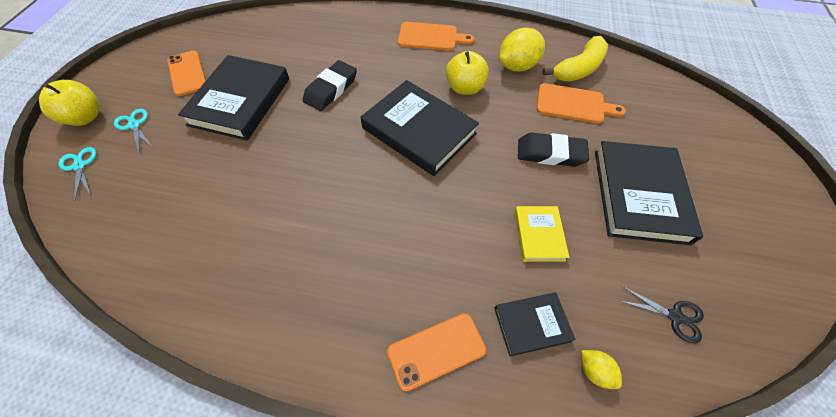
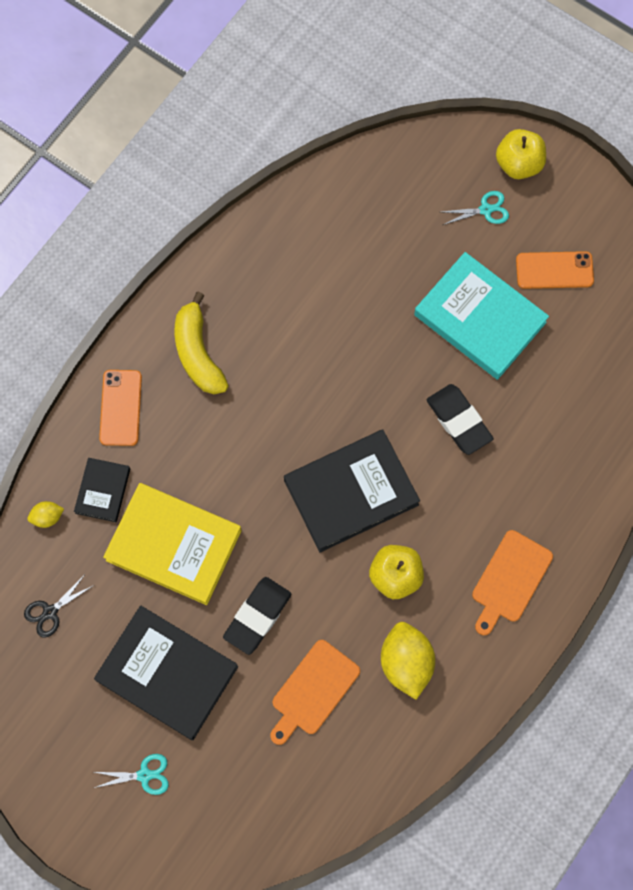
camera: 115 degrees right, 15 degrees up
turquoise scissors [58,147,97,200] -> turquoise scissors moved to [94,754,169,795]
black book [178,55,289,141] -> turquoise book [414,252,549,380]
yellow book [514,206,569,262] -> yellow book [103,483,242,605], size x1.94
yellow banana [543,36,608,82] -> yellow banana moved to [175,292,229,394]

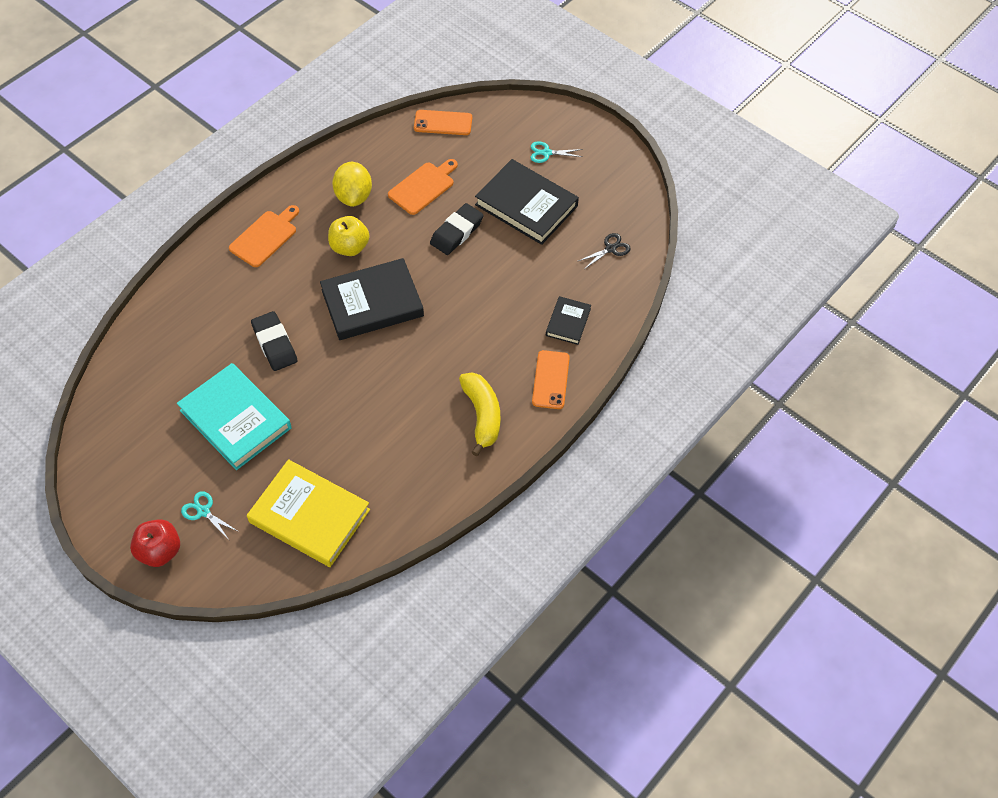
camera: 175 degrees left, 15 degrees down
yellow lemon [27,501,64,528] -> none
yellow book [103,483,242,605] -> yellow book moved to [247,459,370,567]
turquoise scissors [442,191,509,225] -> turquoise scissors turned 45 degrees clockwise [181,491,239,540]
yellow apple [496,129,546,179] -> red apple [130,519,180,567]
orange phone [516,251,594,289] -> orange phone moved to [414,110,472,135]

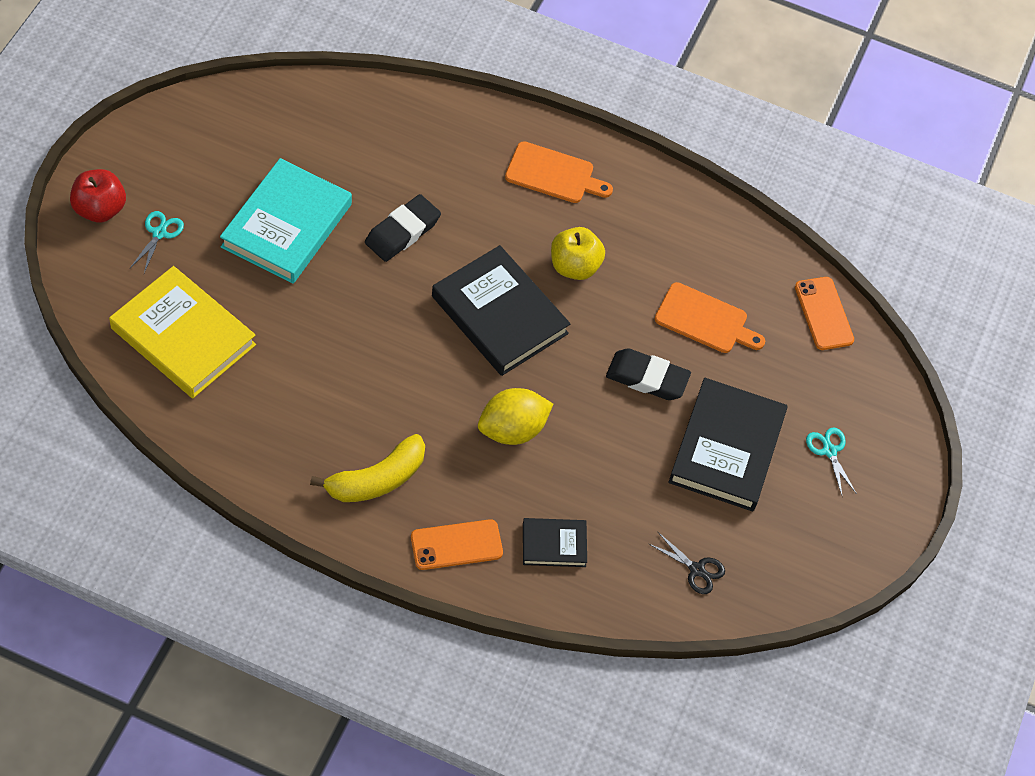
camera: 65 degrees right, 0 degrees up
yellow book [247,459,370,567] -> yellow book turned 60 degrees counterclockwise [109,266,256,398]
yellow lemon [332,161,372,207] -> yellow lemon moved to [478,388,553,445]

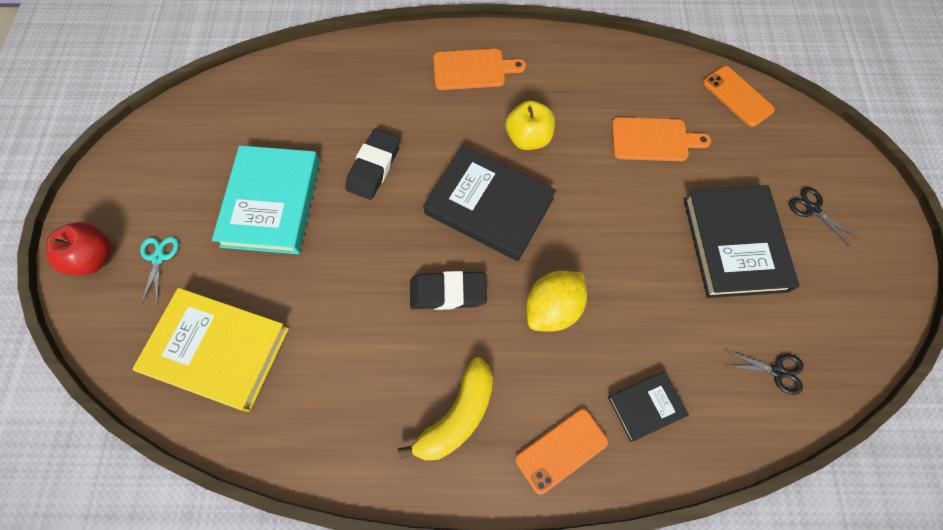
camera: 15 degrees left, 10 degrees up
black eraser [606,348,691,400] -> black eraser moved to [410,271,487,310]
turquoise scissors [806,427,857,495] -> black scissors [789,187,858,246]

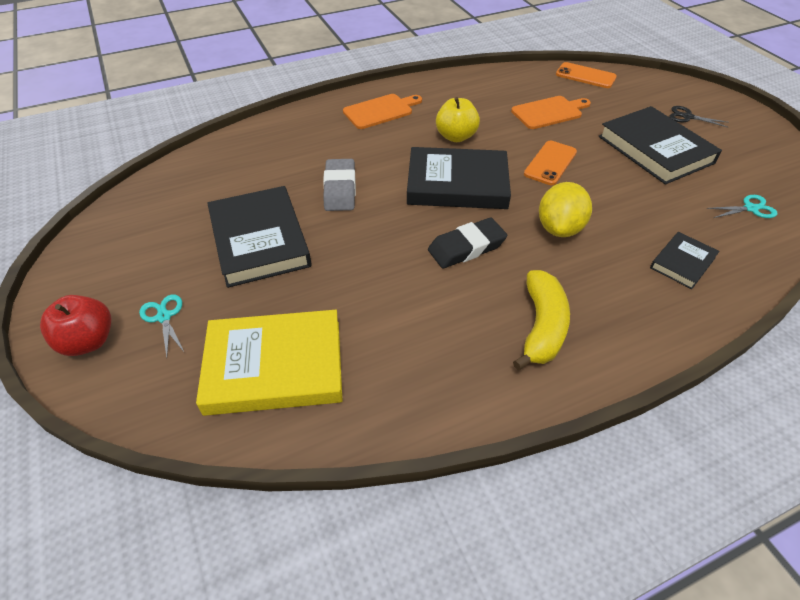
camera: 25 degrees left, 20 degrees down
turquoise book [212,145,320,254] -> black book [207,186,312,288]
black eraser [345,129,400,200] -> grey eraser [323,159,356,211]
orange phone [515,409,608,494] -> orange phone moved to [524,141,577,185]
black scissors [726,350,804,395] -> turquoise scissors [706,195,778,218]

